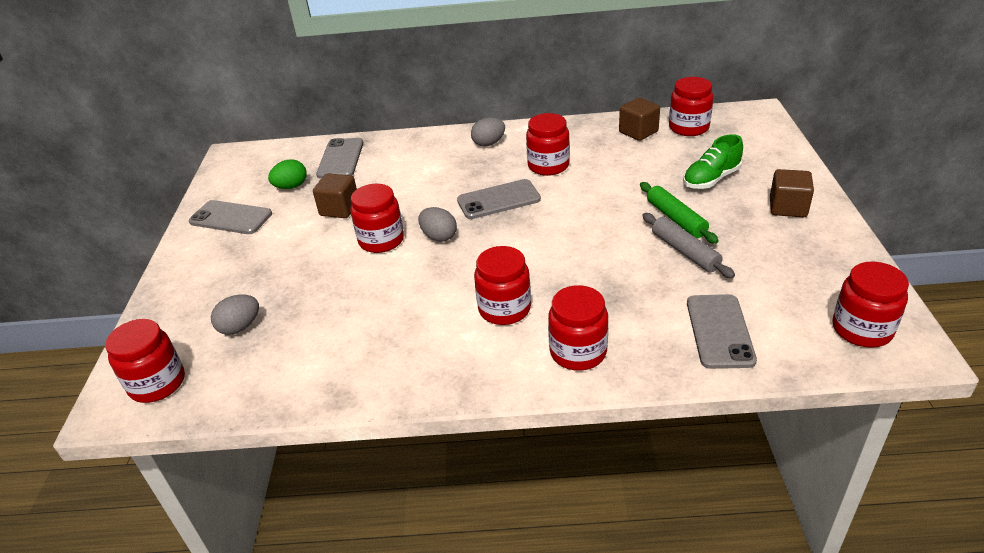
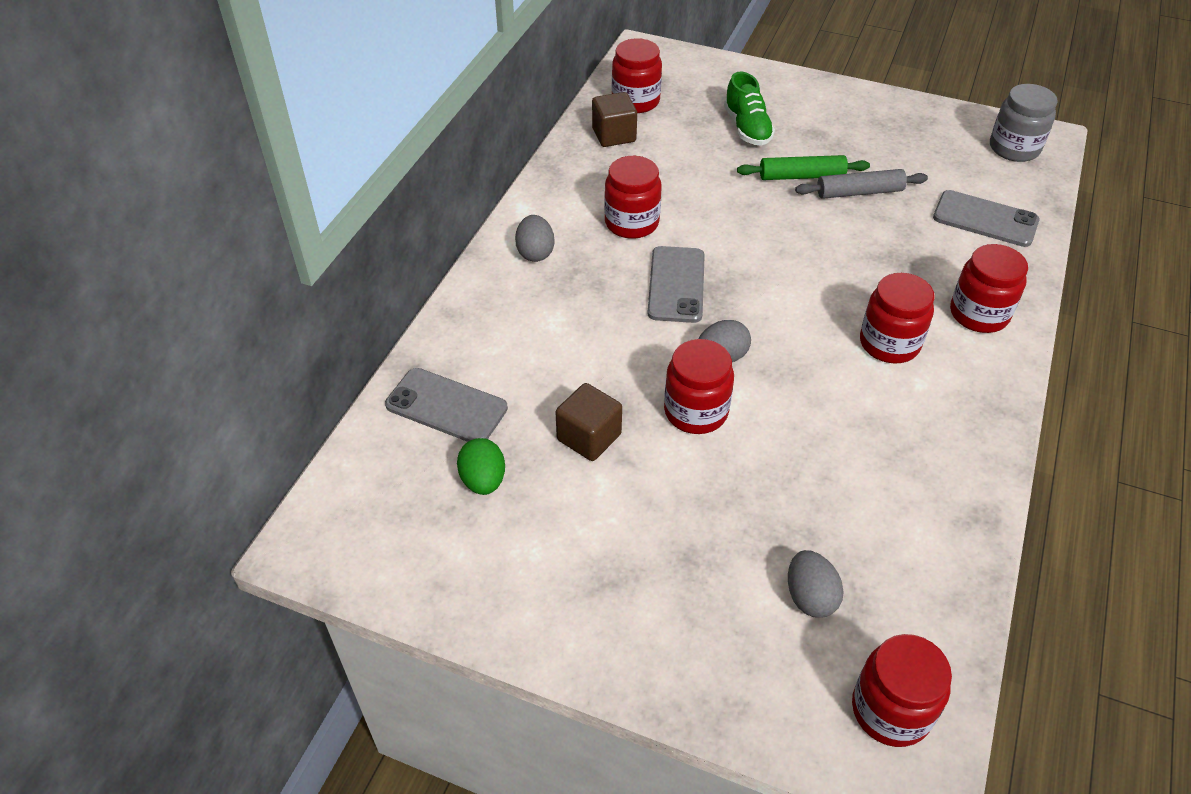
camera: 70 degrees left, 10 degrees up
grey phone [189,200,272,234] -> none
brown cube [770,169,814,217] -> none
red jar [832,262,909,348] -> grey jar [990,84,1058,162]

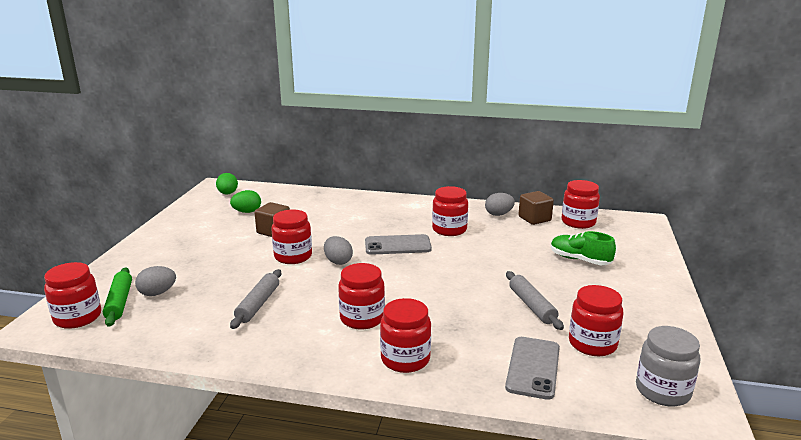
camera: 80 degrees right, 25 degrees down
grey phone [385,368,508,442] -> none
grey egg [515,215,554,262] -> grey egg moved to [485,193,515,216]
green shoe [724,72,775,146] -> green shoe turned 60 degrees clockwise [551,231,616,265]
green rolling pin [737,155,870,180] -> green rolling pin moved to [103,268,132,327]
none -> green egg [216,173,238,195]
none -> grey rolling pin [230,269,281,329]
none -> red jar [569,285,623,356]

